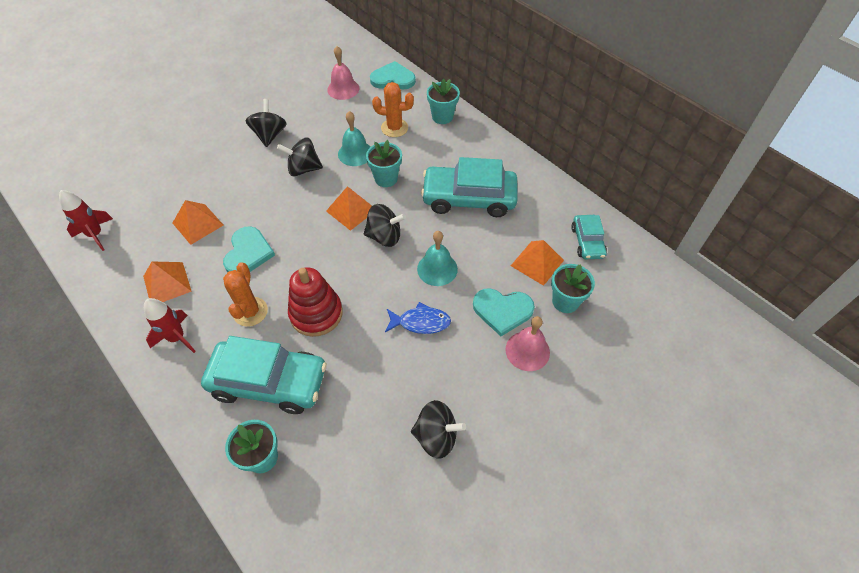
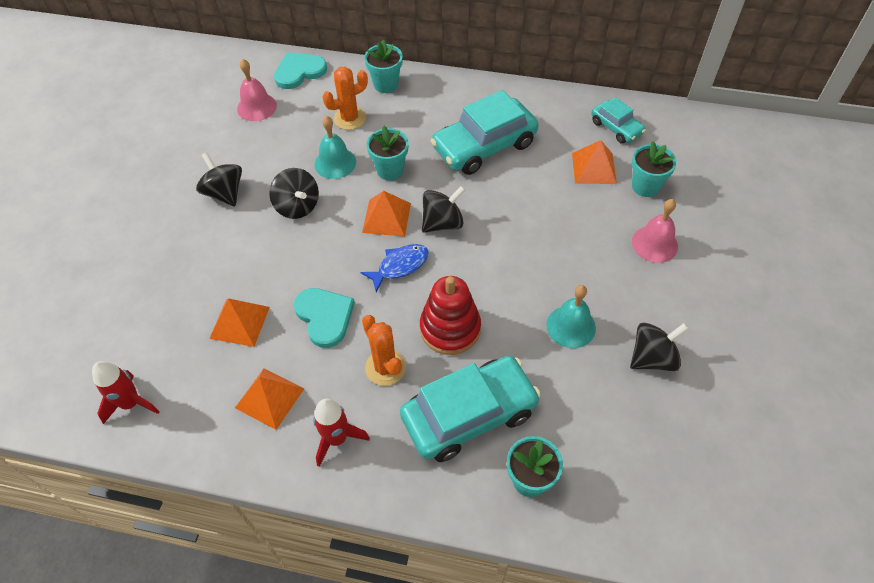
camera: 35 degrees left, 0 degrees up
black spinning top [277,138,323,176] -> black spinning top turned 90 degrees counterclockwise [269,168,319,219]
blue fish [385,302,451,334] -> blue fish moved to [361,244,429,292]
turquoise bell [417,231,458,286] -> turquoise bell moved to [546,285,596,348]
turquoise heart [473,288,535,336] -> none

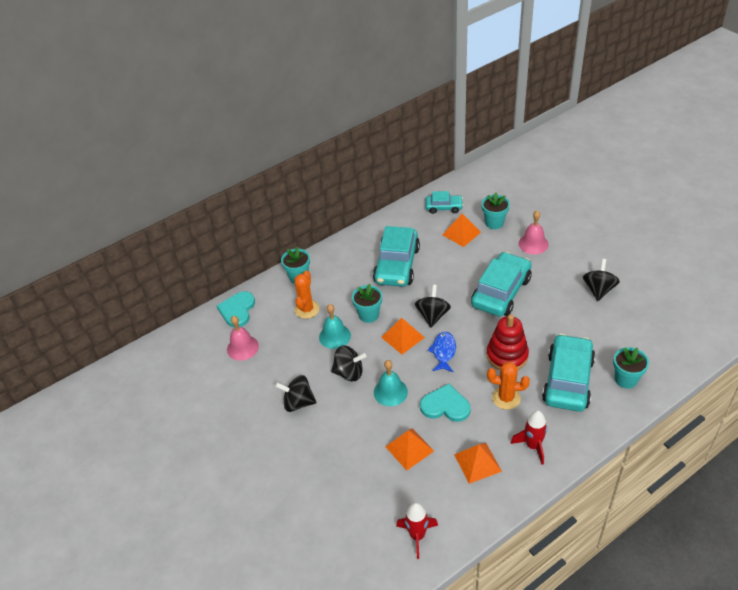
camera: 45 degrees left, 10 degrees down
turquoise bell [546,285,596,348] -> turquoise bell moved to [374,360,408,406]
none -> turquoise car [471,252,532,317]

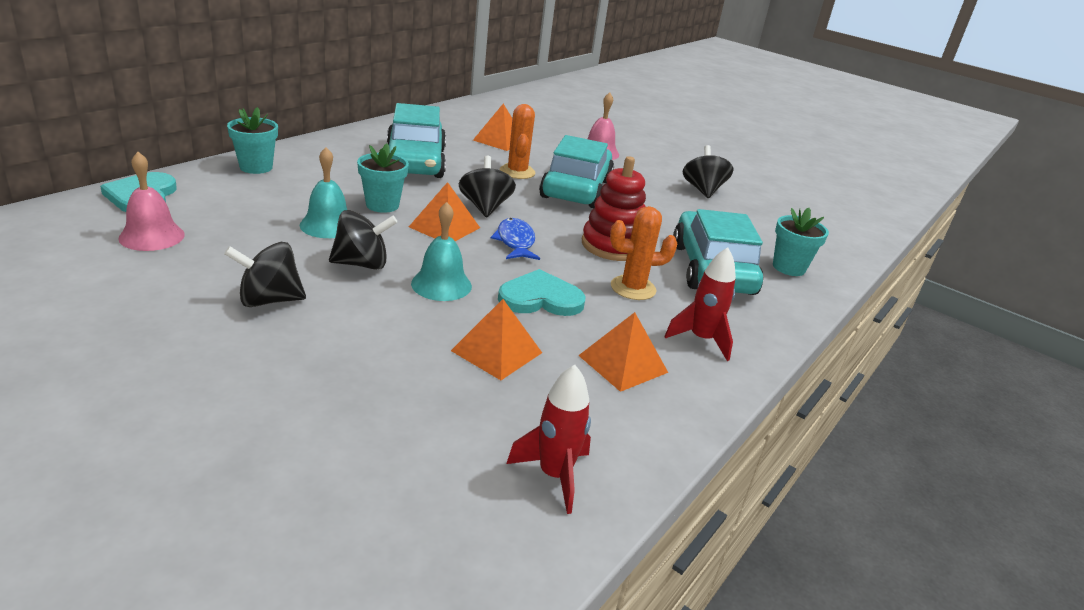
camera: 25 degrees left, 15 degrees down
orange cactus [294,270,319,319] -> orange cactus moved to [500,104,536,179]
turquoise car [426,191,463,214] -> none
turquoise flower pot [482,193,510,229] -> none

